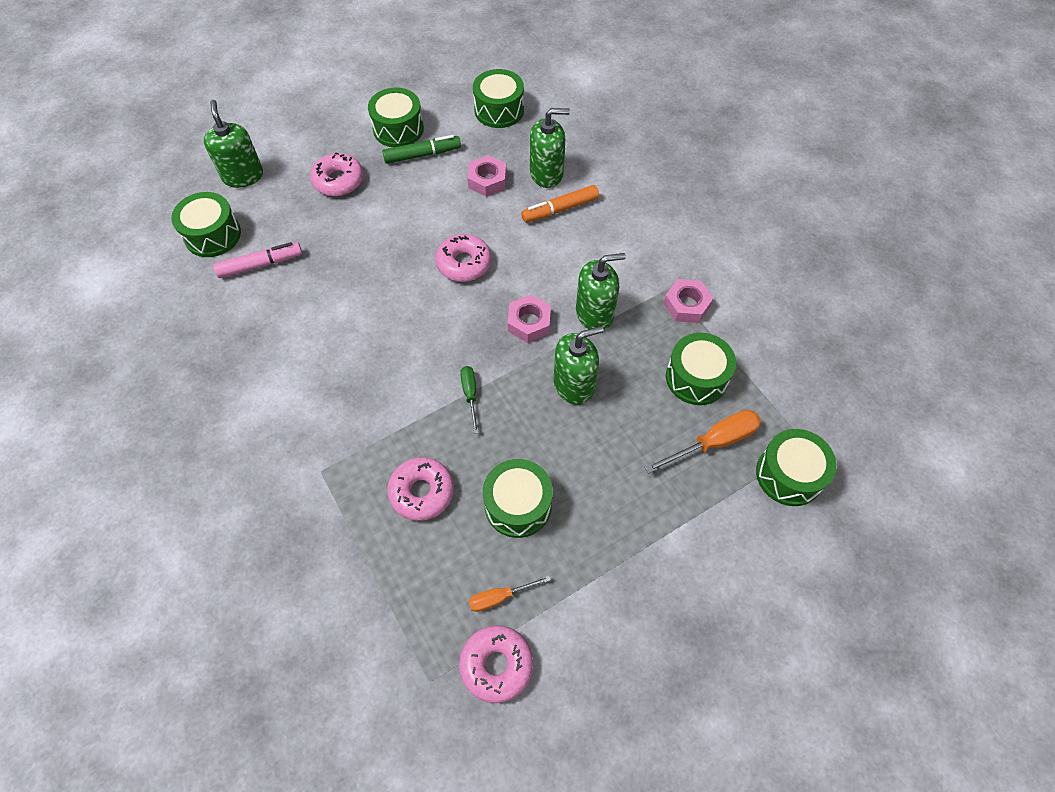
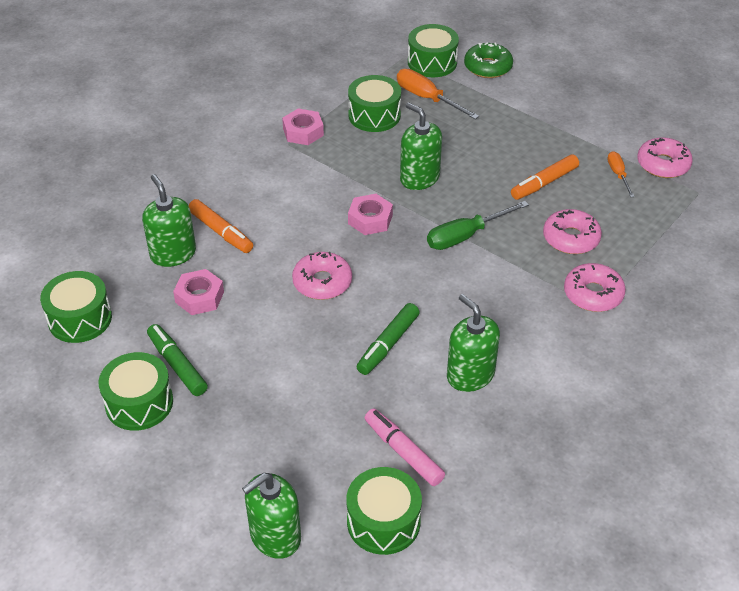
camera: 110 degrees left, 15 degrees down
pink donut [310,152,363,196] -> pink donut moved to [564,263,626,312]
green screwdriver [460,366,479,434] -> green screwdriver [427,201,529,250], size x1.67
orange screwdriver [469,575,551,612] -> orange screwdriver turned 150 degrees counterclockwise [607,151,635,197]
green drum [483,459,553,538] -> orange marker [511,154,579,200]
green soap dispenser [576,253,626,330] -> green soap dispenser moved to [447,294,500,392]
none -> green marker [357,303,420,375]
none -> green donut [464,42,513,78]

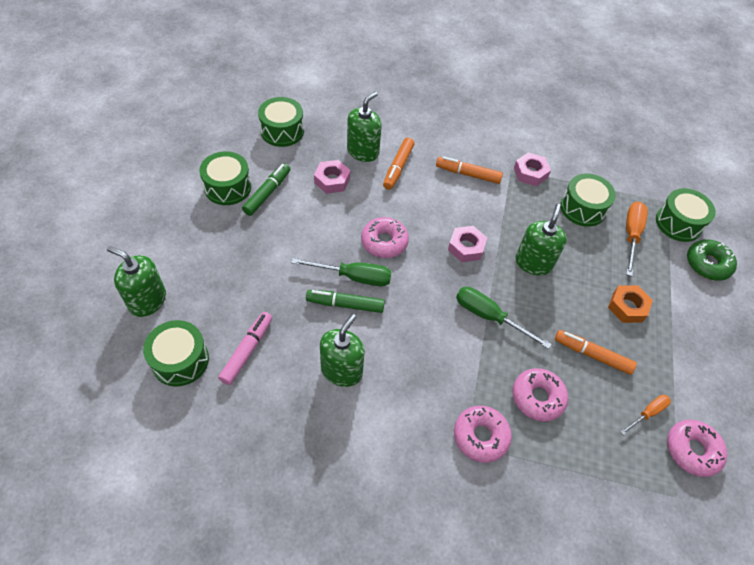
camera: 60 degrees right, 10 degrees up
none -> green screwdriver [291,258,391,286]
none -> orange marker [436,156,503,184]
none -> orange nut [608,285,653,323]

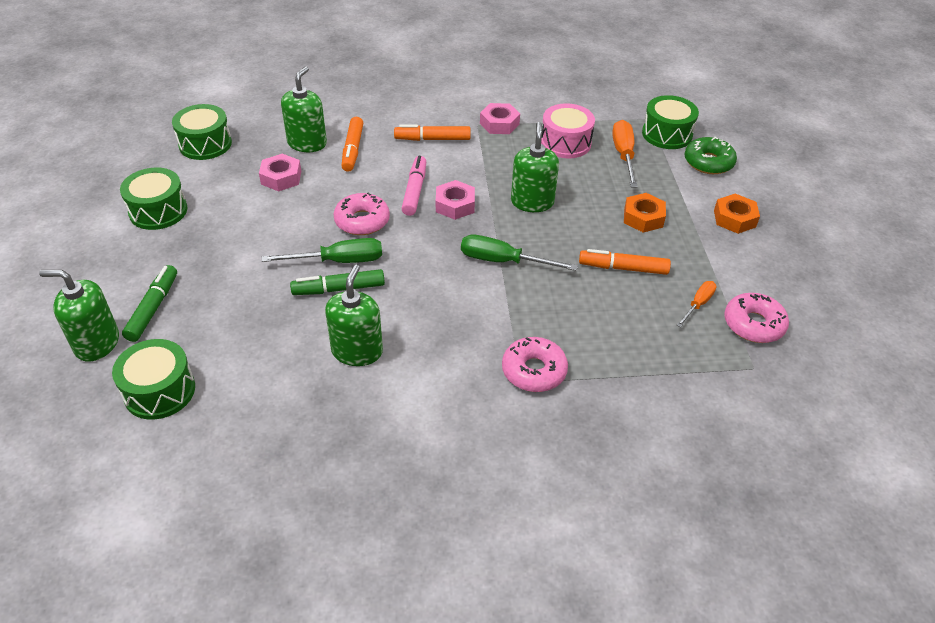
camera: 15 degrees left, 10 degrees down
pink marker [218,312,272,385] -> pink marker moved to [401,156,426,216]
green marker [242,163,290,216] -> green marker moved to [122,265,177,342]
pink donut [512,368,568,422] -> none
green drum [560,174,616,227] -> pink drum [541,103,595,158]
none -> orange nut [714,194,760,234]

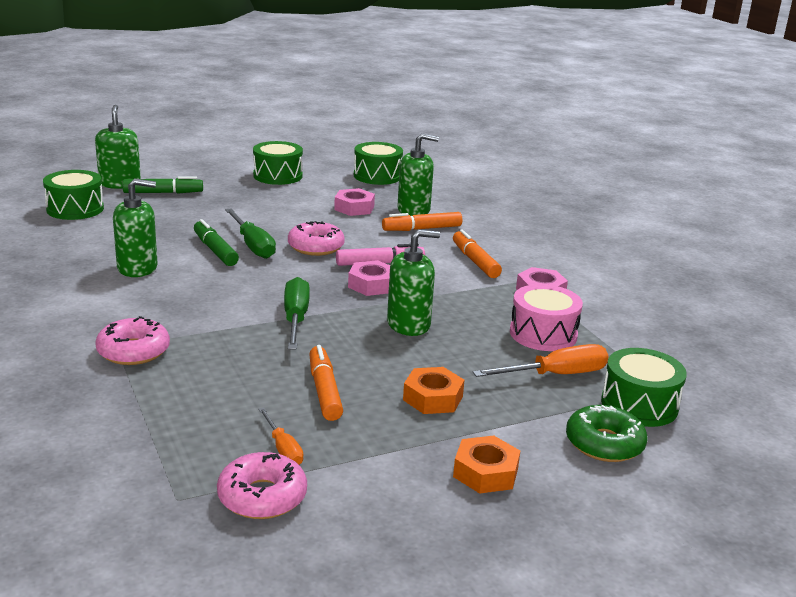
camera: 70 degrees right, 20 degrees down
orange screwdriver [677,281,717,328] -> orange screwdriver turned 45 degrees clockwise [258,407,303,464]

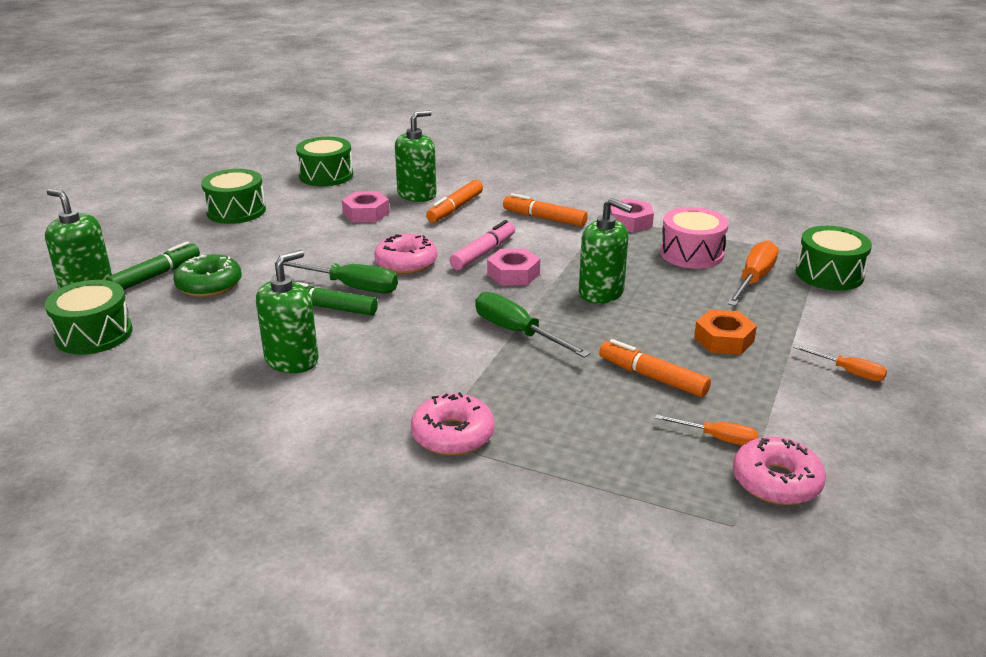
camera: 40 degrees left, 5 degrees up
green soap dispenser [387,230,440,336] -> green soap dispenser turned 90 degrees clockwise [579,198,633,304]
orange nut [453,436,520,494] -> orange screwdriver [793,345,887,381]
green donut [566,405,648,462] -> green donut moved to [173,254,242,297]

